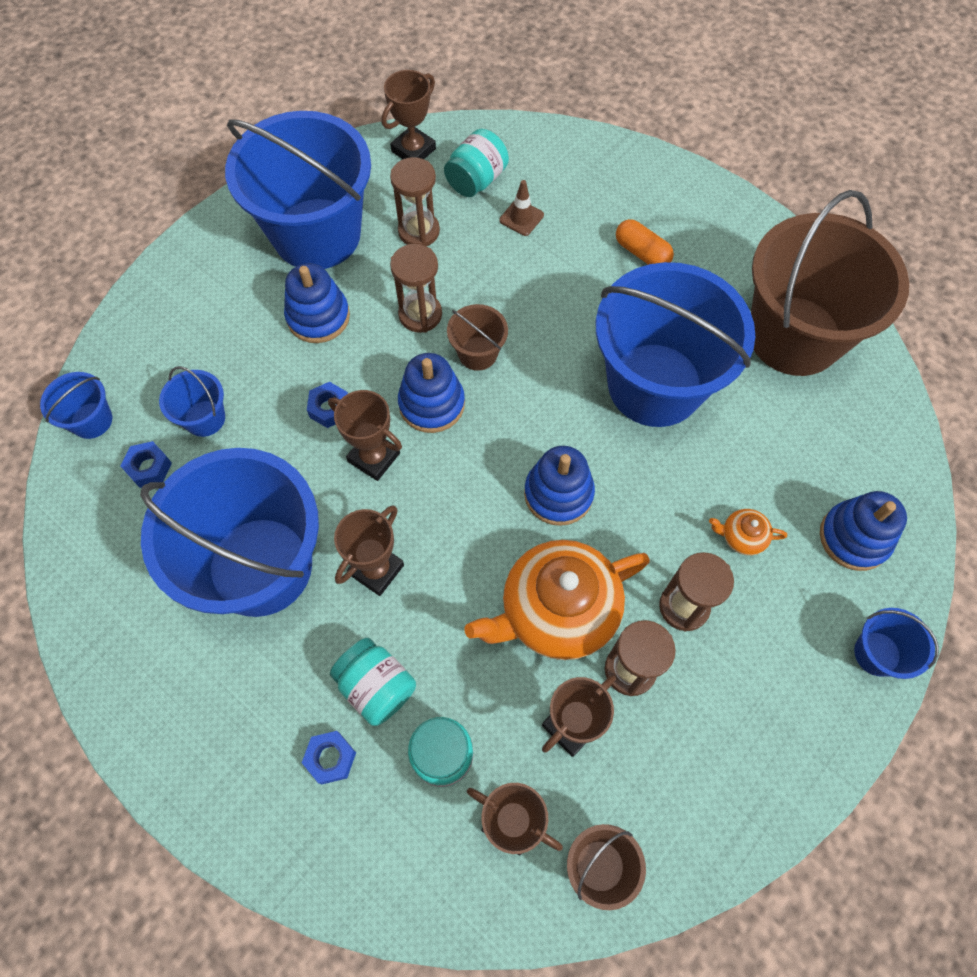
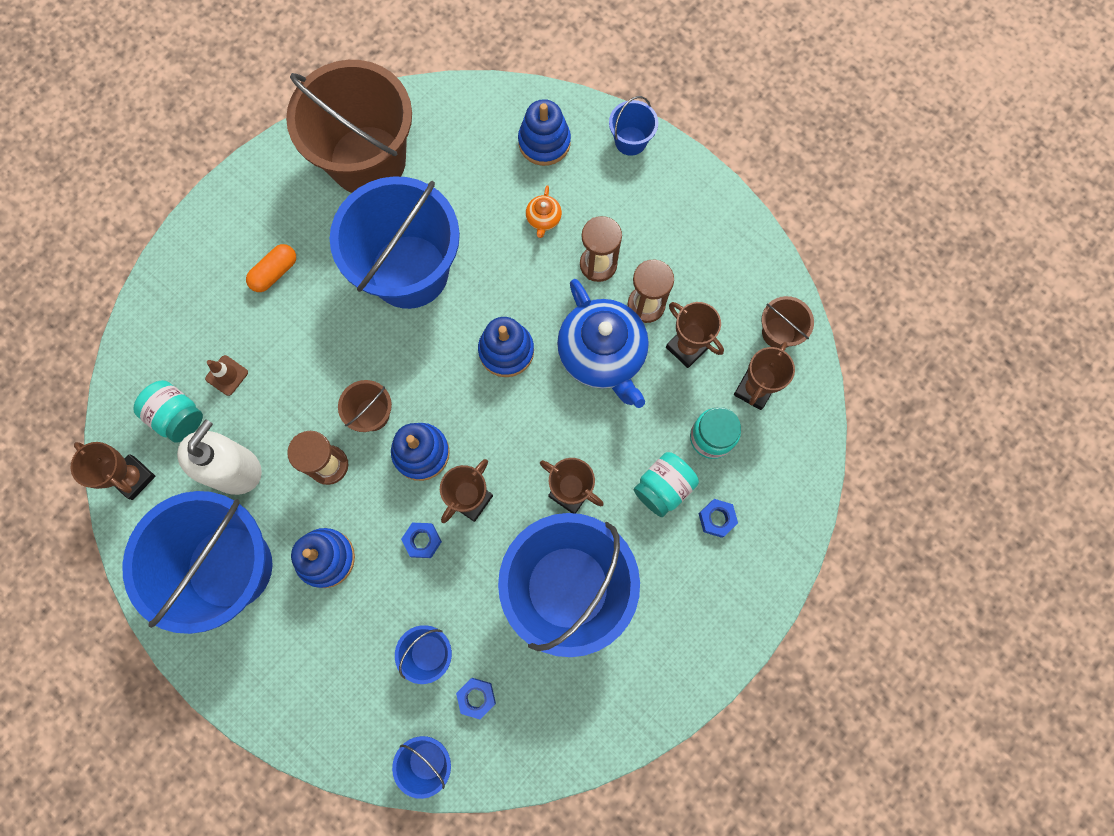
camera: 90 degrees left, 10 degrees up
brown hourglass [390,157,440,246] -> white soap dispenser [177,419,262,495]
orange teapot [465,540,650,660] -> blue teapot [557,279,649,408]

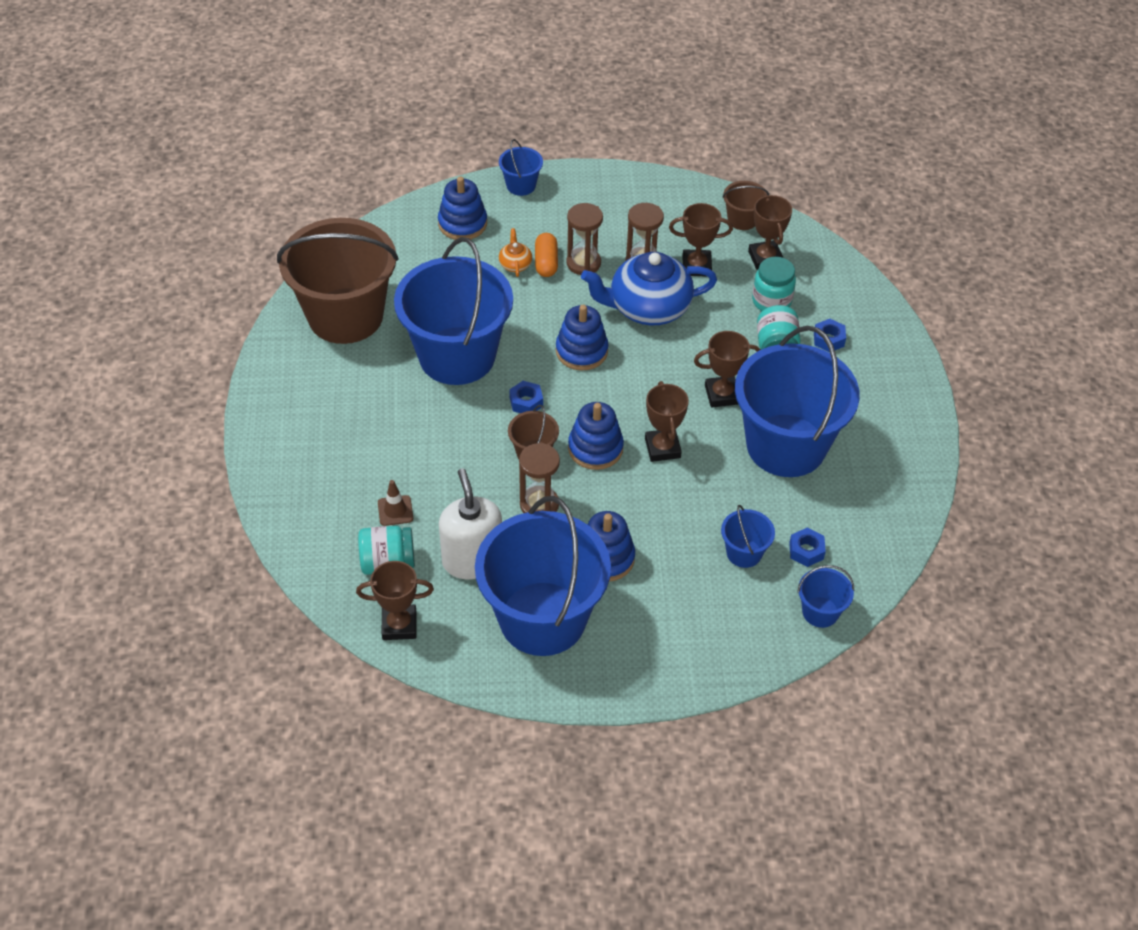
camera: 45 degrees left, 25 degrees down
orange capsule [246,244,296,292] -> orange capsule moved to [535,233,558,277]
blue nut [401,523,442,558] -> blue nut moved to [509,381,543,413]
orange teapot [526,185,562,238] -> orange teapot turned 150 degrees counterclockwise [499,228,532,277]
blue teapot [557,279,649,408] -> blue teapot turned 150 degrees clockwise [581,252,717,325]

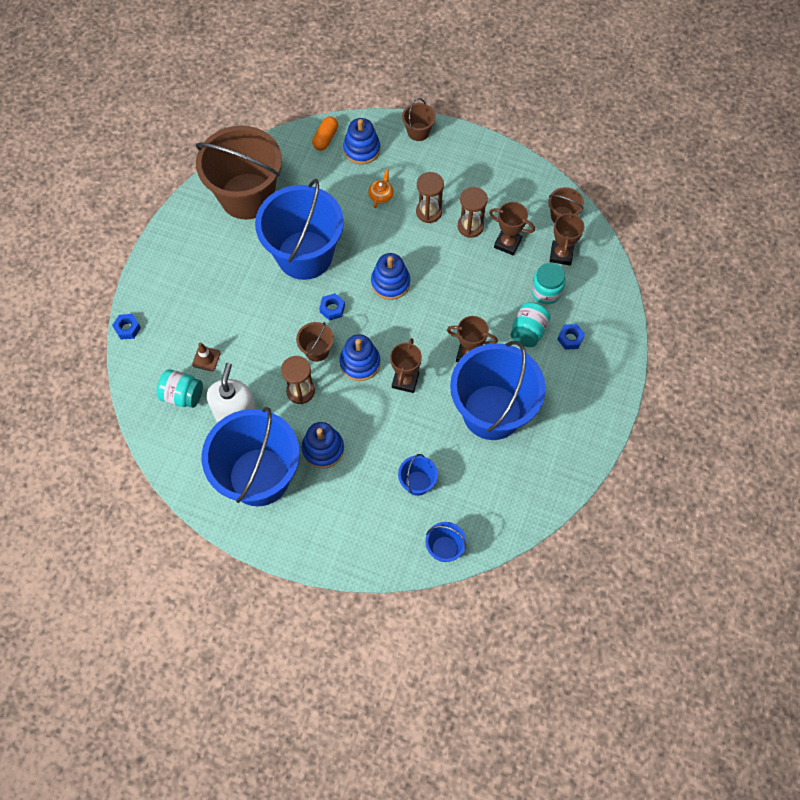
camera: 25 degrees right, 15 degrees up
brown trophy [356,561,434,640] -> none
blue bucket [499,139,543,196] -> brown bucket [402,98,436,141]
orange capsule [535,233,558,277] -> orange capsule moved to [312,116,338,151]
blue teapot [581,252,717,325] -> none
blue nut [789,528,826,567] -> blue nut moved to [112,314,141,339]

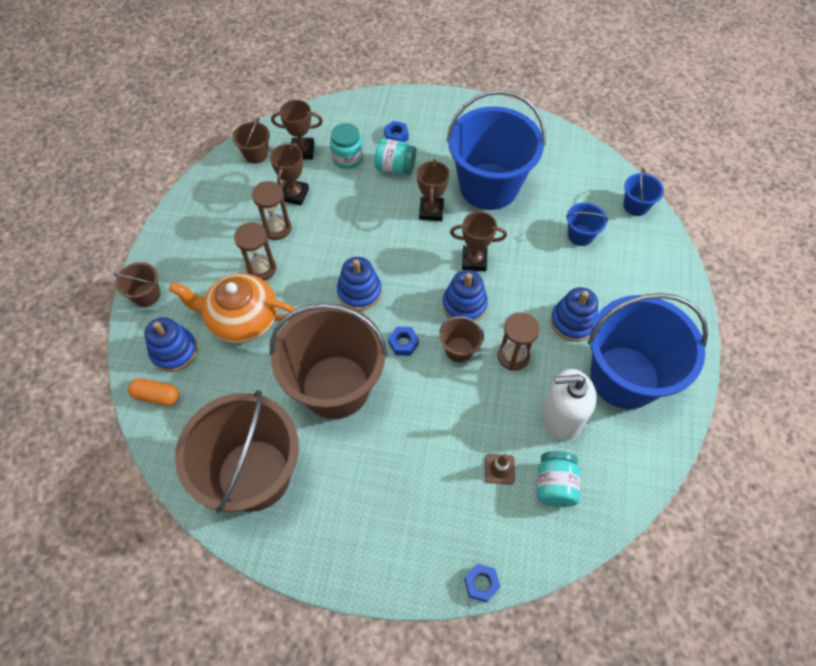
camera: 100 degrees left, 5 degrees down
blue bucket [255,179,344,280] -> brown bucket [270,303,388,419]
orange teapot [368,169,394,208] -> orange teapot [169,274,296,343], size x2.38

